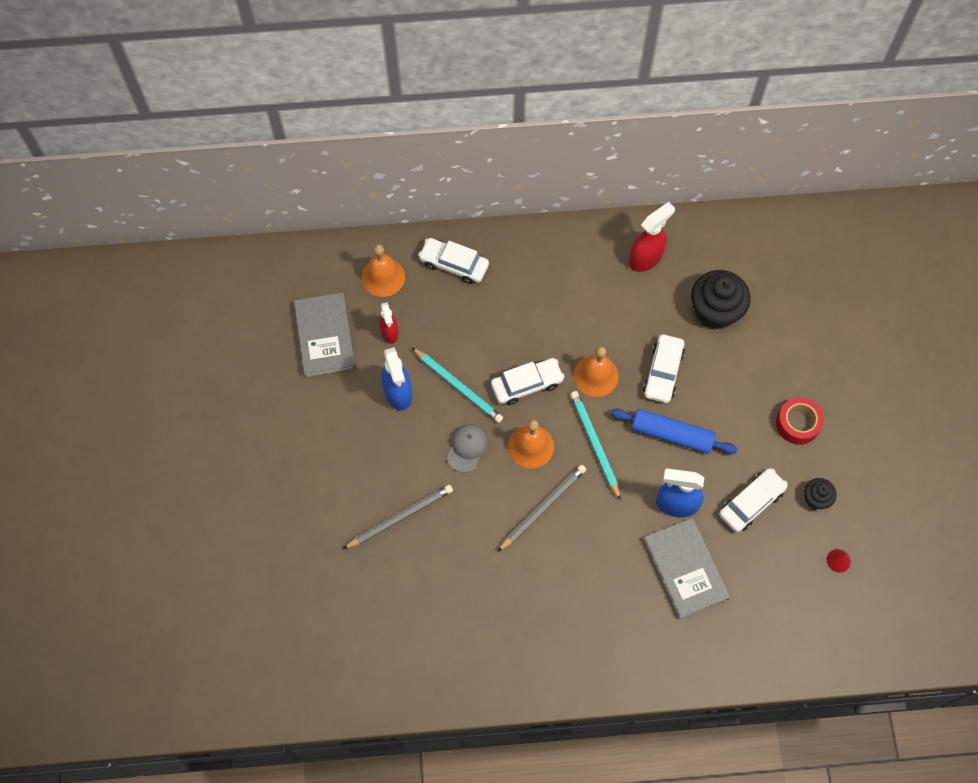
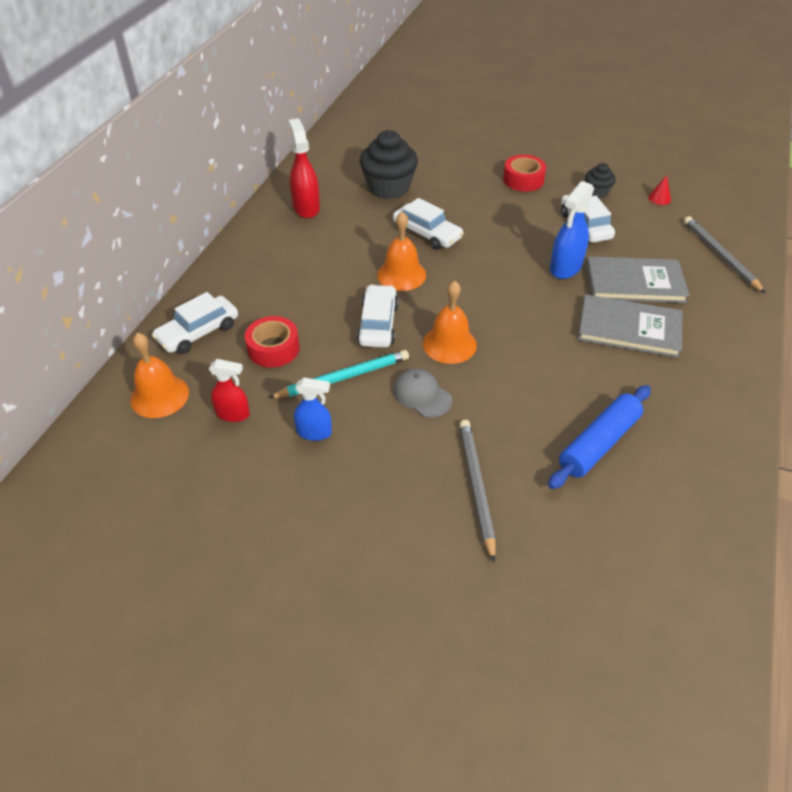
camera: 65 degrees left, 20 degrees down
grey book [294,292,356,378] -> grey book moved to [578,294,682,358]
blue spray bottle [382,347,412,411] -> blue spray bottle [294,378,332,441], size x0.65
grey pencil [497,465,586,552] -> grey pencil moved to [684,216,766,294]
turquoise pencil [570,391,621,500] -> none
blue rolling pin [610,409,738,454] -> blue rolling pin moved to [548,385,651,489]
none -> red tape [245,316,300,367]

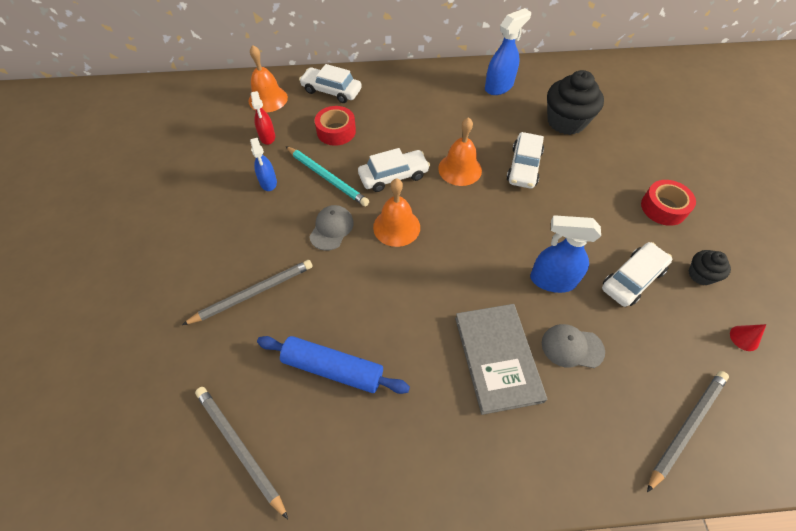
camera: 65 degrees right, 10 degrees up
red spray bottle [289,119,320,218] -> blue spray bottle [485,8,531,95]
grey book [586,256,690,303] -> grey cap [542,324,605,368]
none -> grey pencil [195,387,288,519]

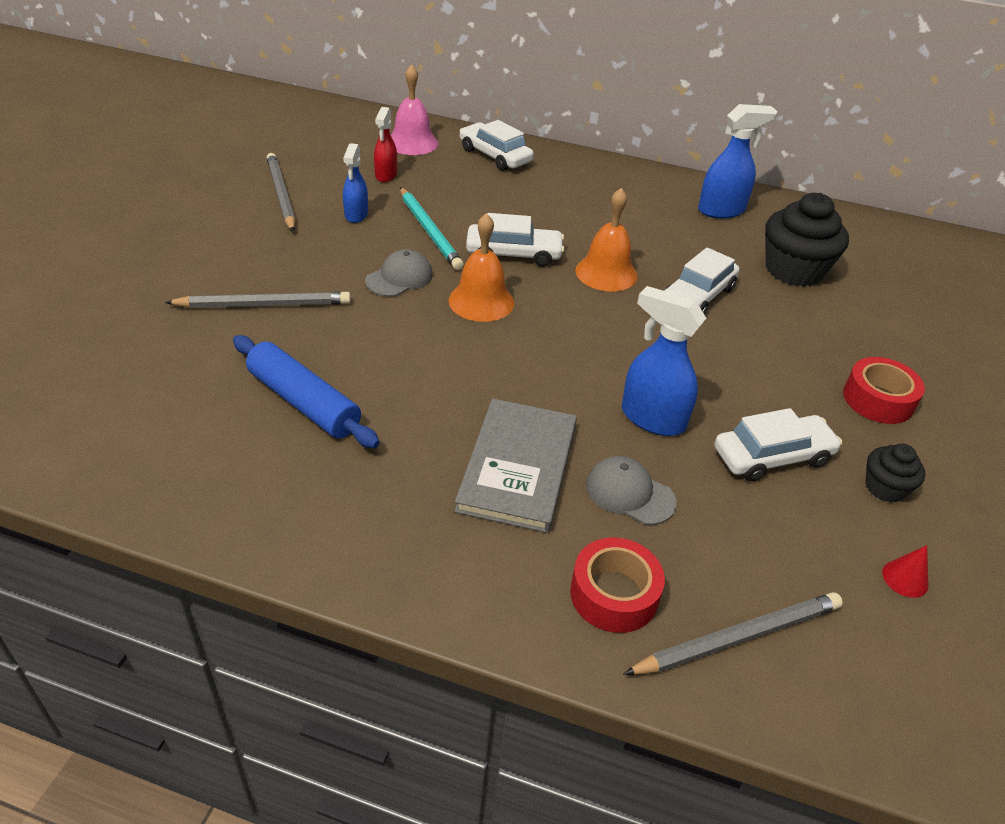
camera: 20 degrees right, 15 degrees down
grey pencil [195,387,288,519] -> grey pencil moved to [267,153,296,232]
orange bell [249,45,288,112] -> pink bell [391,65,438,155]
red tape [315,106,356,146] -> red tape moved to [570,538,665,633]

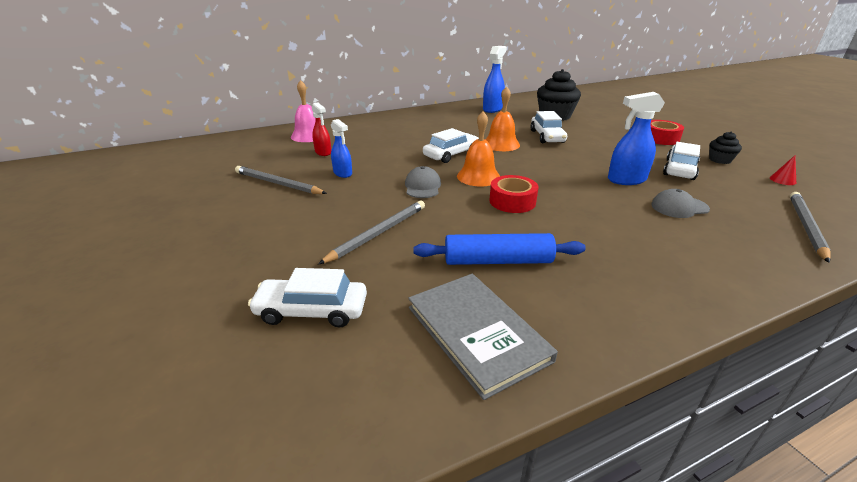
camera: 40 degrees left, 10 degrees down
turquoise pencil [400,187,464,270] -> none
grey book [454,399,577,533] -> grey book moved to [408,274,558,400]
white car [460,120,534,171] -> white car moved to [248,268,367,327]
red tape [570,538,665,633] -> red tape moved to [489,175,538,213]

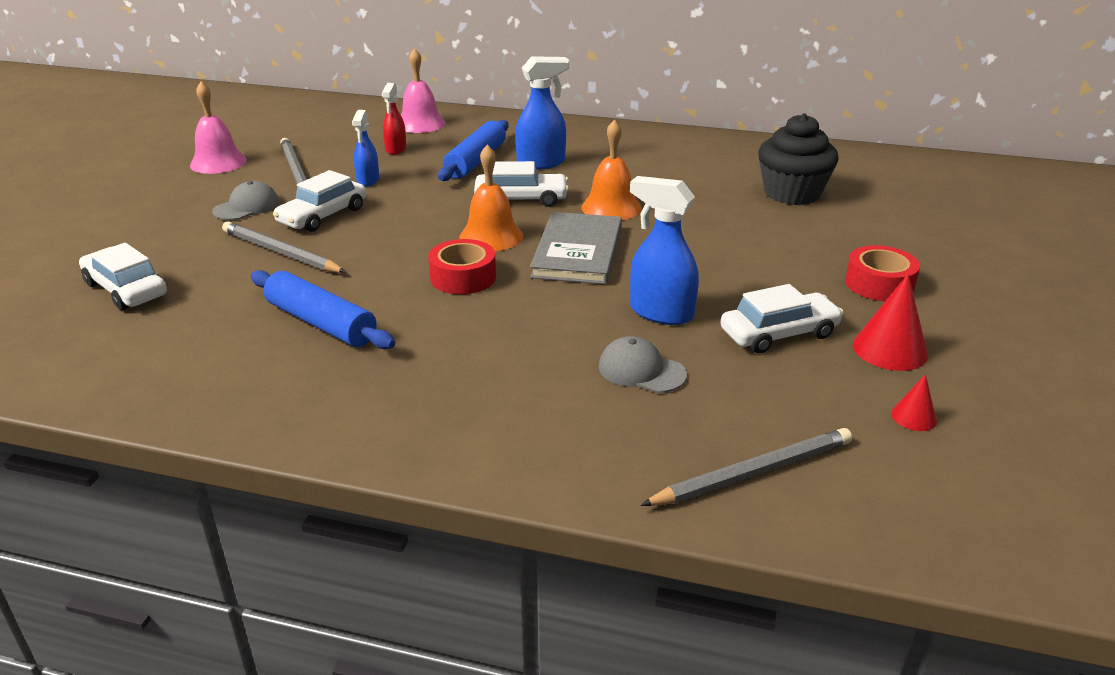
camera: 40 degrees right, 0 degrees up
grey pencil [318,201,425,264] -> grey pencil turned 135 degrees counterclockwise [222,221,346,273]
grey cap [405,166,441,198] -> grey cap moved to [212,181,279,220]
grey book [408,274,558,400] -> grey book moved to [530,212,622,285]
blue spray bottle [483,46,507,113] -> blue spray bottle moved to [515,56,569,170]
white car [530,111,567,143] -> white car moved to [273,170,366,232]
black cupcake [709,131,742,164] -> red cone [853,274,928,371]
none -> pink bell [190,81,247,174]
none -> blue rolling pin [438,120,508,181]

